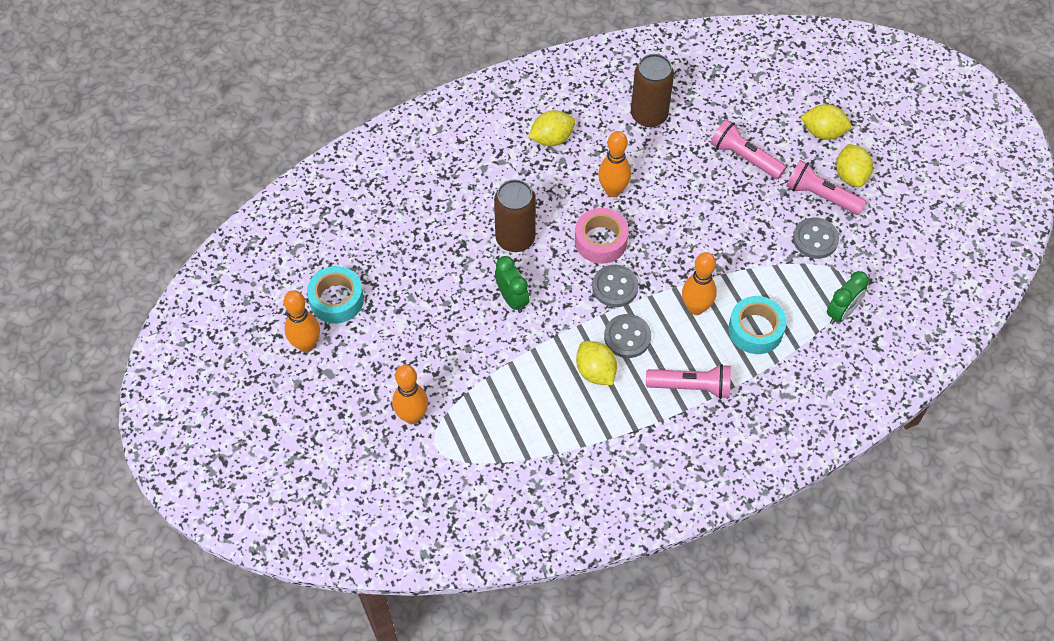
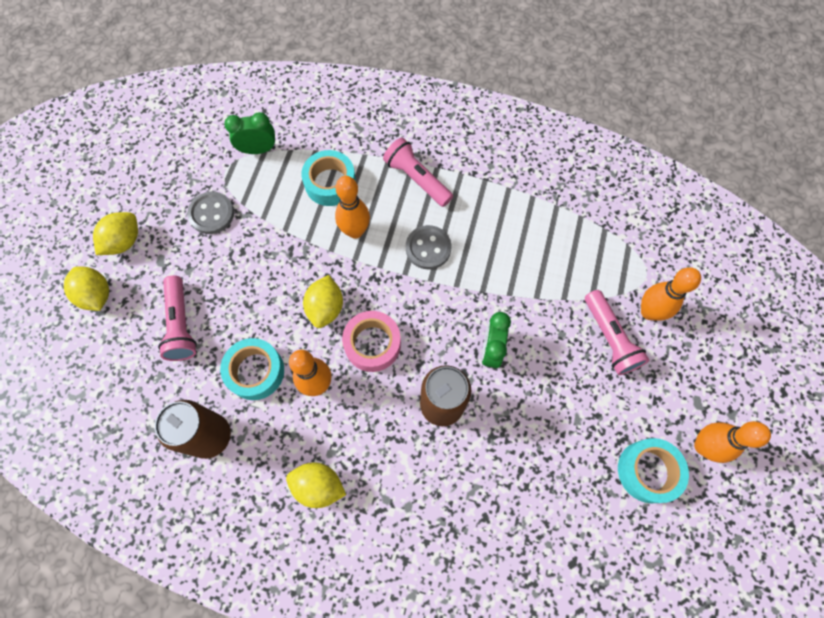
camera: 140 degrees left, 10 degrees up
yellow lemon [576,341,617,385] -> yellow lemon moved to [303,275,343,328]
grey button [592,265,639,307] -> none
pink flashlight [786,160,866,215] -> pink flashlight moved to [585,290,649,375]
none -> turquoise tape [220,338,284,400]

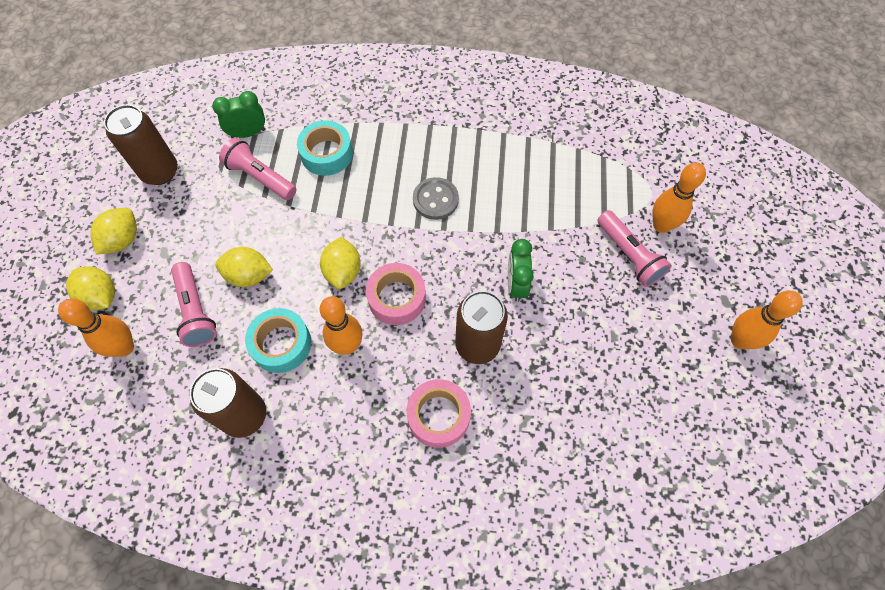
camera: 10 degrees left, 5 degrees down
grey button [187,192,234,234] -> none
yellow lemon [286,462,346,508] -> yellow lemon moved to [215,247,273,287]
orange bowling pin [335,176,370,239] -> orange bowling pin moved to [58,299,134,357]
pink flashlight [383,138,453,207] -> pink flashlight moved to [219,138,297,200]
turquoise tape [618,438,689,503] -> none
none -> brown can [104,105,178,185]
none -> pink tape [406,379,471,448]

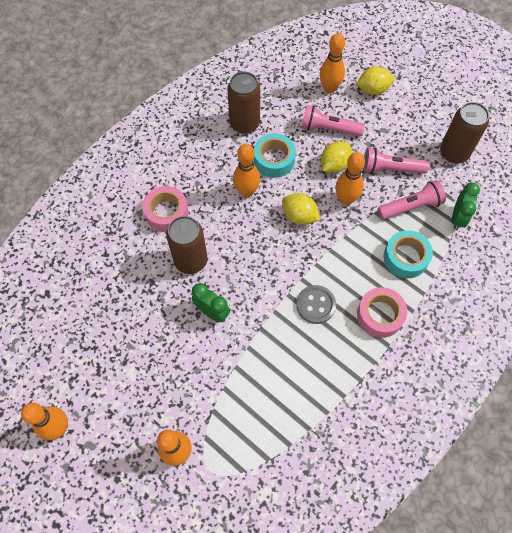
camera: 125 degrees right, 0 degrees up
yellow lemon [90,208,137,255] -> none
pink tape [366,263,426,325] -> pink tape moved to [357,287,407,338]
pink flashlight [597,210,672,287] -> pink flashlight moved to [363,147,429,174]
none -> orange bowling pin [336,152,365,205]

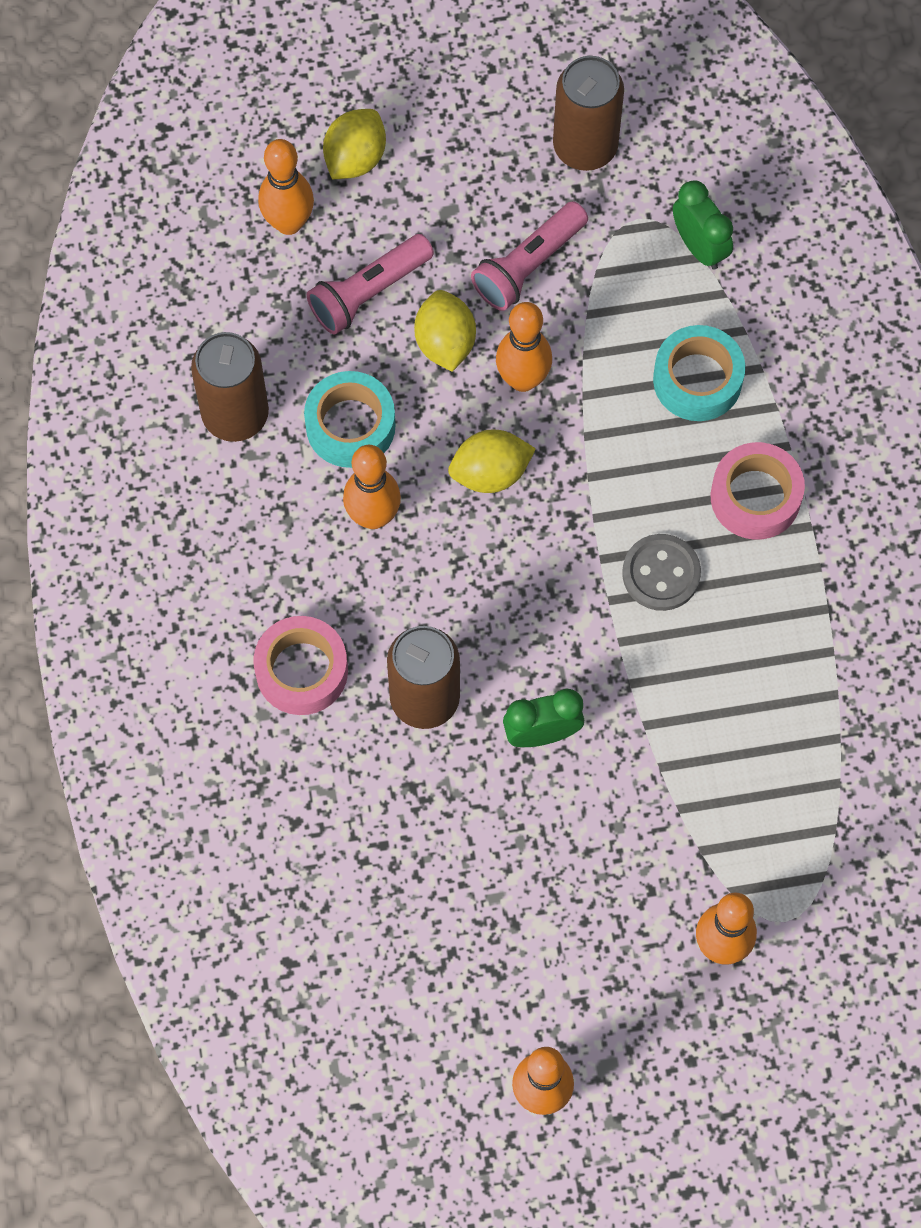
camera: 50 degrees left, 5 degrees up
pink flashlight [377,180,446,220] -> none

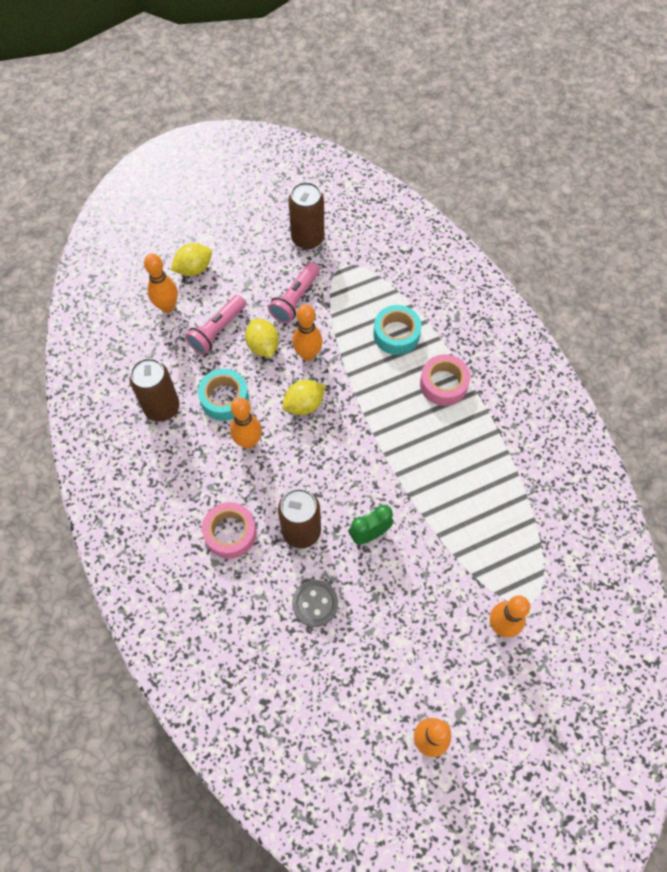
camera: 15 degrees left, 5 degrees down
yellow lemon [323,109,386,179] -> yellow lemon turned 45 degrees clockwise [171,243,212,276]
grey button [622,534,701,611] -> grey button moved to [292,580,338,627]
green clock [673,180,733,270] -> none

